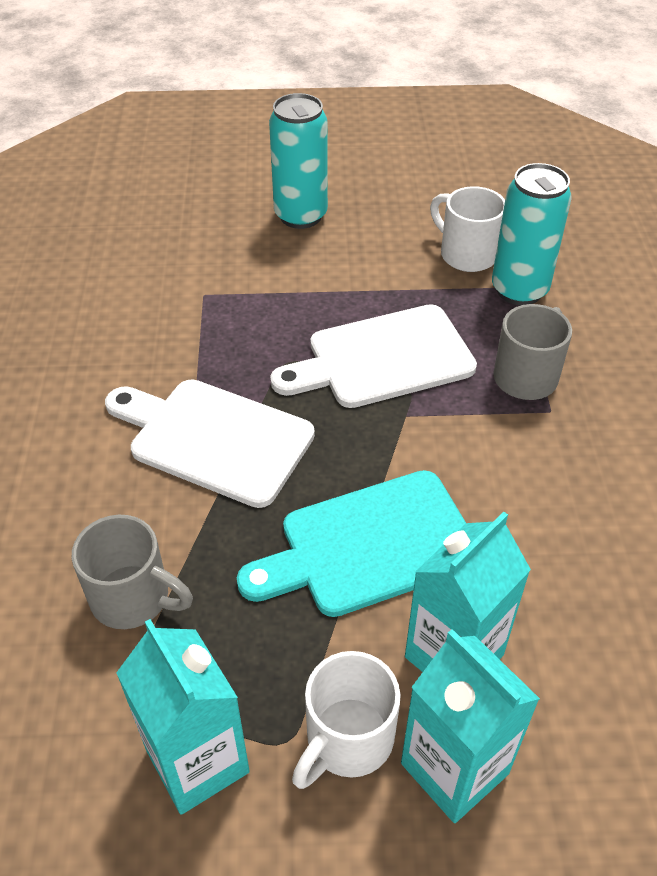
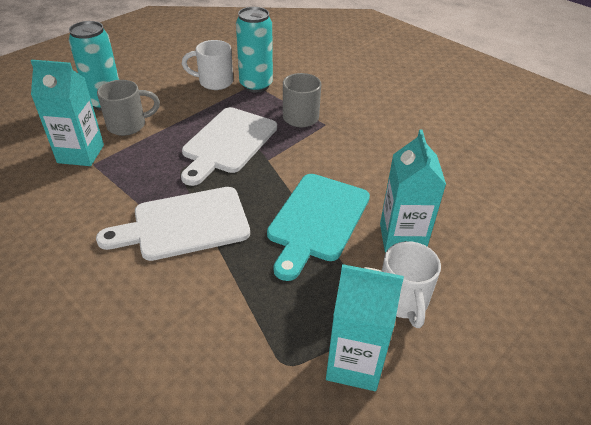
camera: 45 degrees left, 5 degrees down
grey mug [72,515,193,629] -> grey mug moved to [97,80,160,136]
turquoise carton [401,629,540,823] -> turquoise carton moved to [31,60,104,166]

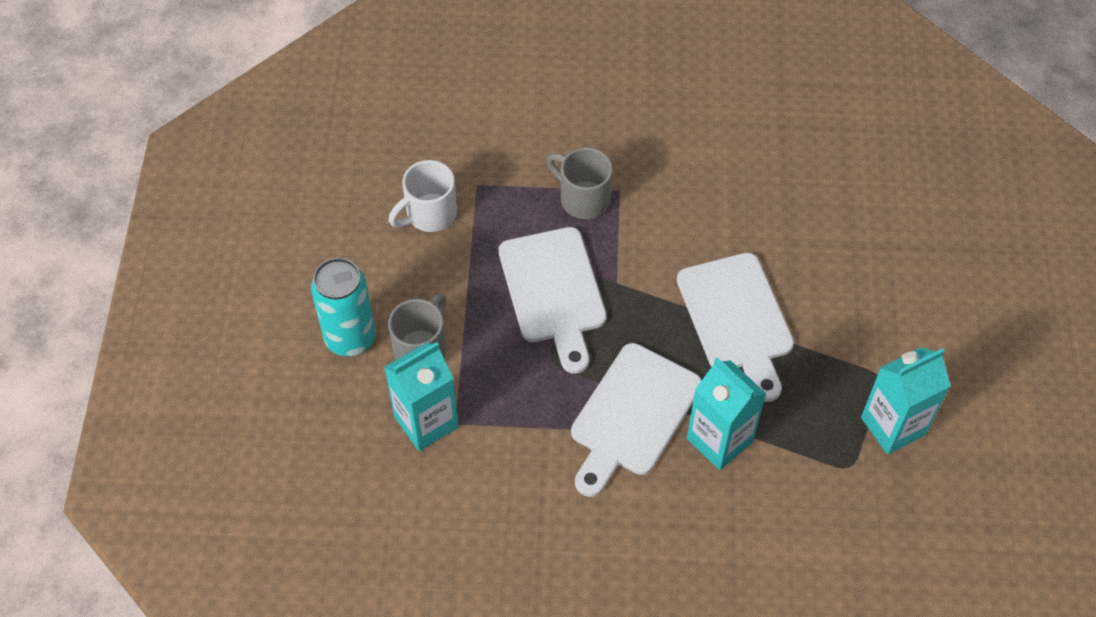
camera: 40 degrees left, 15 degrees up
turquoise can [236,7,273,93] -> none
turquoise cutting board [267,174,370,281] -> white cutting board [677,253,794,402]
turquoise carton [380,129,446,252] -> turquoise carton moved to [687,357,766,470]
white mug [382,241,441,328] -> none

